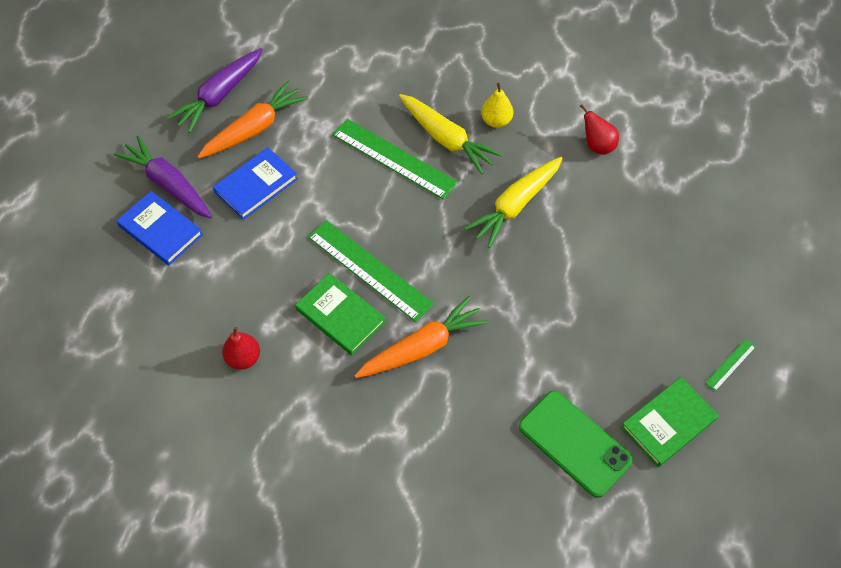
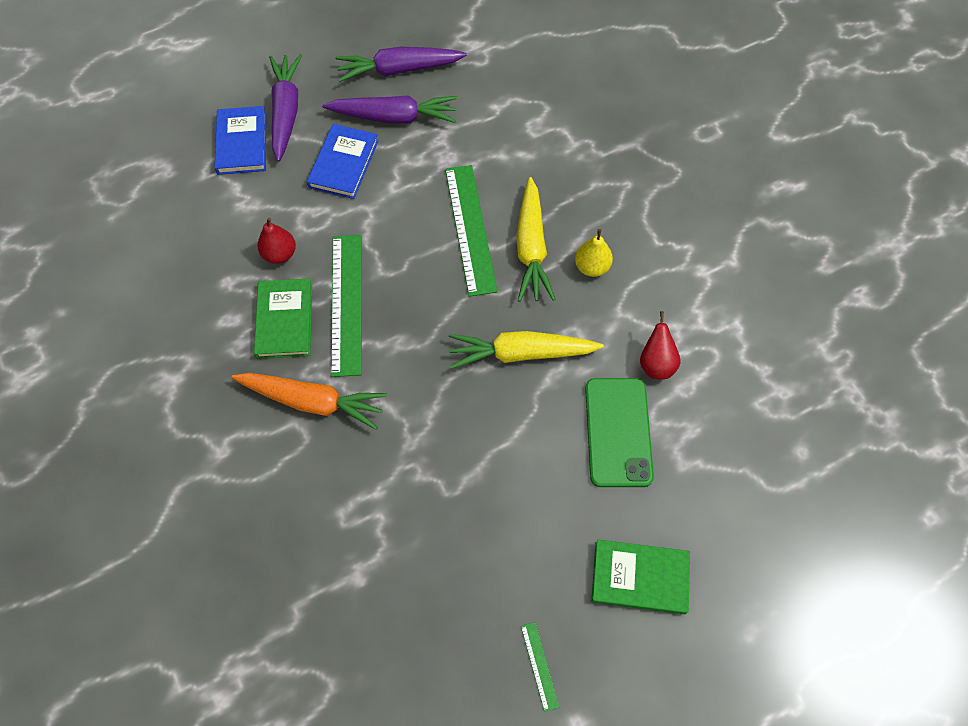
camera: 45 degrees right, 5 degrees up
orange carrot [197,81,308,158] -> purple carrot [322,95,457,123]
blue book [213,147,298,220] -> blue book turned 75 degrees counterclockwise [307,124,379,199]
red pear [222,327,260,370] -> red pear moved to [257,218,296,264]
green phone [519,391,633,498] -> green phone moved to [585,378,654,487]
green book [621,377,719,467] -> green book moved to [591,540,690,614]
green ruler [705,339,756,391] -> green ruler turned 75 degrees clockwise [521,622,559,712]

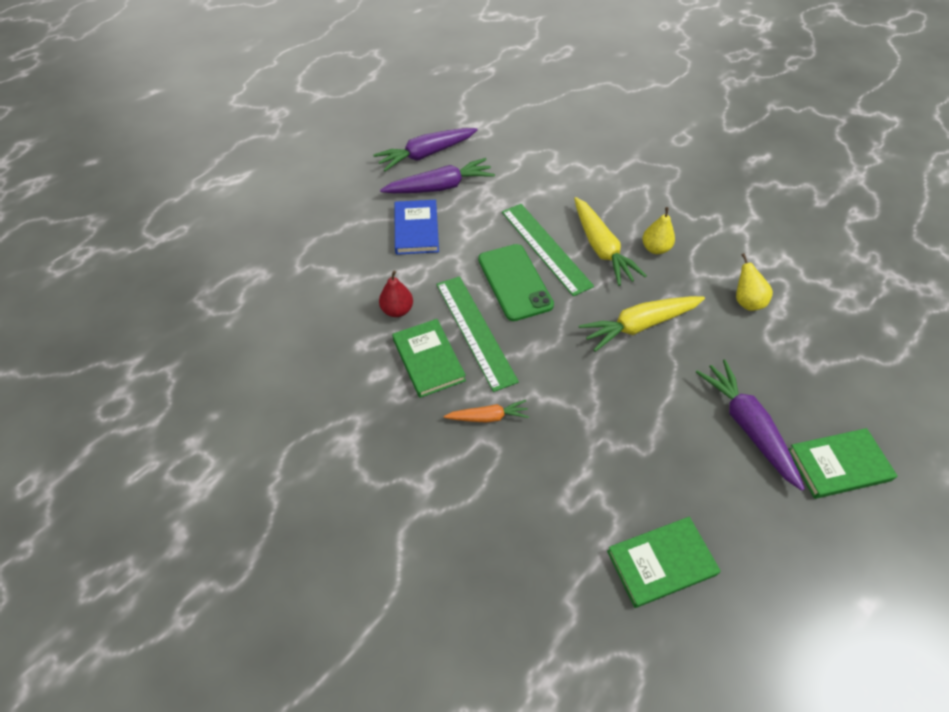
camera: 20 degrees left, 10 degrees down
blue book [214,106,267,175] -> none
orange carrot [231,373,387,430] -> orange carrot [444,400,529,423], size x0.57
purple carrot [269,54,302,162] -> purple carrot moved to [696,360,805,491]
green ruler [521,622,559,712] -> none
green phone [585,378,654,487] -> green phone moved to [478,244,554,321]
red pear [640,311,681,380] -> yellow pear [736,253,773,311]
none -> green book [607,517,721,608]

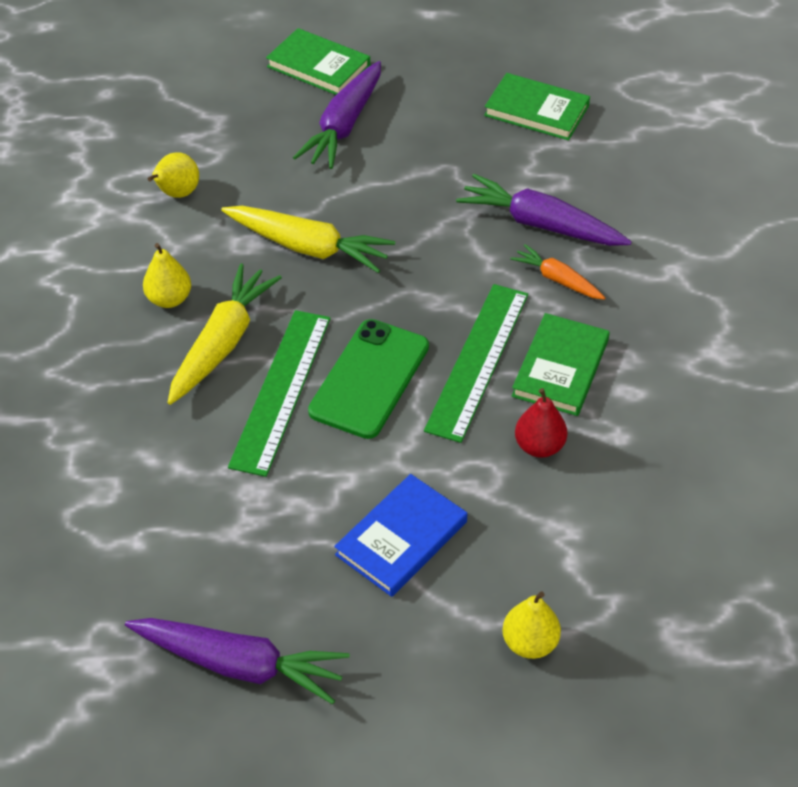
camera: 135 degrees left, 5 degrees down
purple carrot [380,158,495,193] -> purple carrot moved to [456,174,632,246]
none -> yellow pear [502,591,561,659]

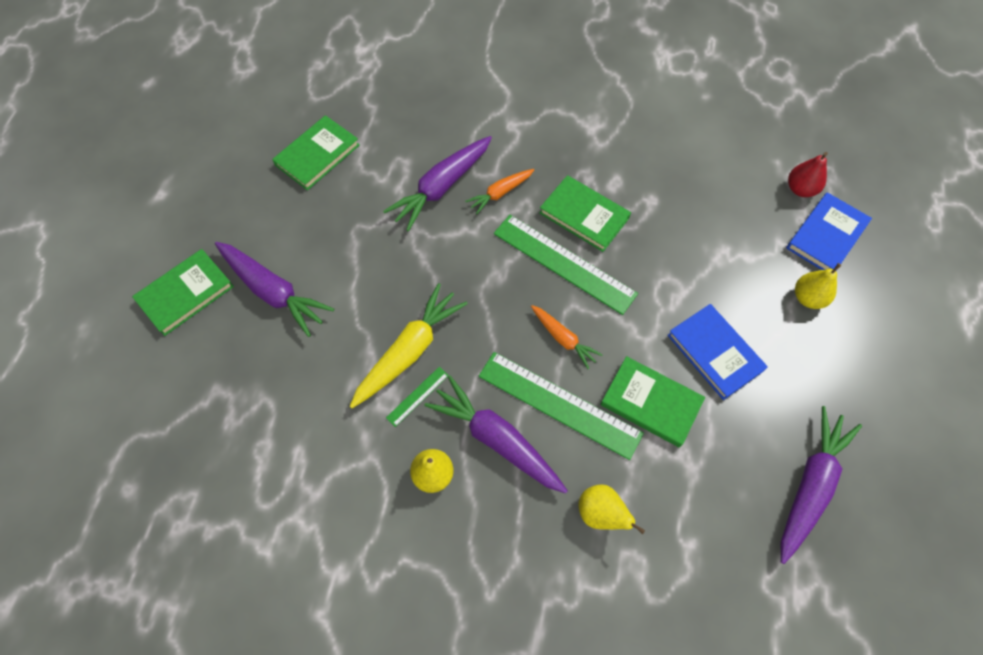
camera: 75 degrees left, 15 degrees up
yellow pear [148,152,199,198] -> yellow pear moved to [579,484,645,534]
yellow carrot [167,263,282,405] -> purple carrot [424,376,568,493]
green phone [308,319,429,439] -> orange carrot [531,305,603,369]
red pear [515,388,567,458] -> red pear moved to [788,152,828,197]
none -> green ruler [386,367,449,427]
none -> green book [600,356,705,447]
none -> blue book [786,192,872,270]

